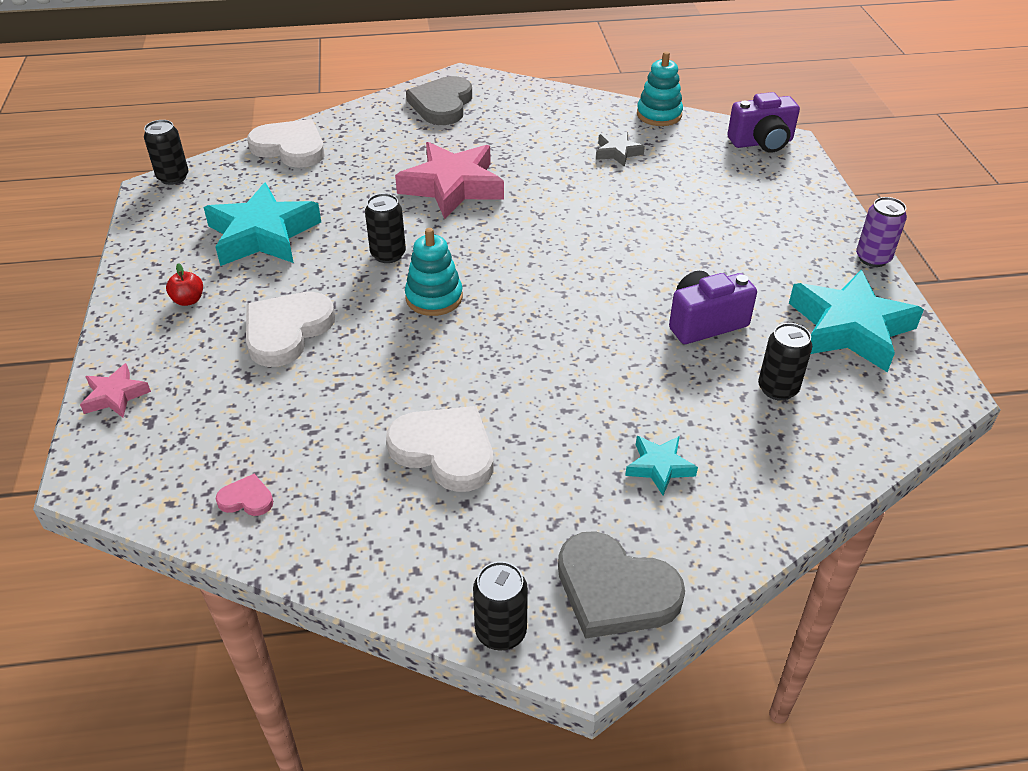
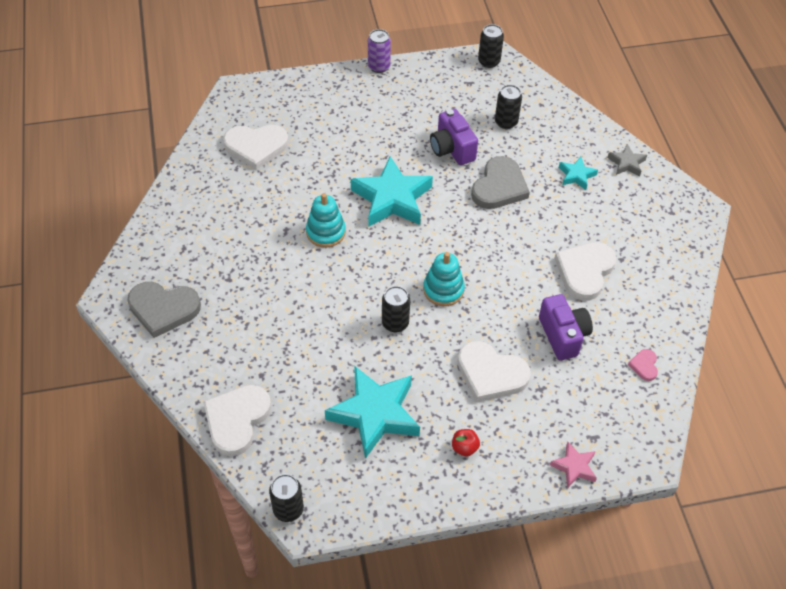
camera: 95 degrees left, 10 degrees up
pink star [395,142,504,219] -> none
black can [473,561,528,651] -> black can moved to [478,24,504,68]
grey heart [558,531,685,639] -> grey heart moved to [471,156,530,209]
grey star [596,132,645,167] -> grey star moved to [607,144,647,176]
turquoise stacking toy [637,52,683,126] -> turquoise stacking toy moved to [306,193,346,248]
purple camera [727,92,800,153] -> purple camera moved to [539,294,593,360]
turquoise star [789,270,924,373] -> turquoise star moved to [351,156,433,226]
none -> white heart [223,124,289,170]

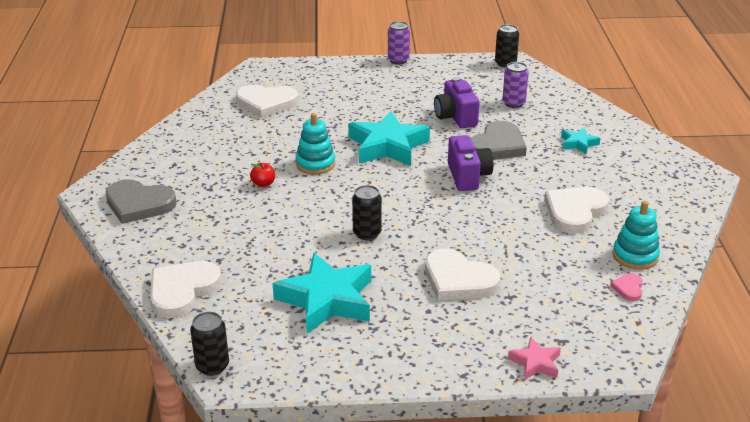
camera: 10 degrees right, 20 degrees down
turquoise stacking toy [423,252,465,306] -> turquoise stacking toy moved to [613,201,660,270]
red apple [452,429,480,457] -> red apple moved to [250,163,275,187]
black can [495,85,522,129] -> purple can [502,62,529,108]
purple camera [539,294,593,360] -> purple camera moved to [448,135,493,191]
grey star [607,144,647,176] -> none

